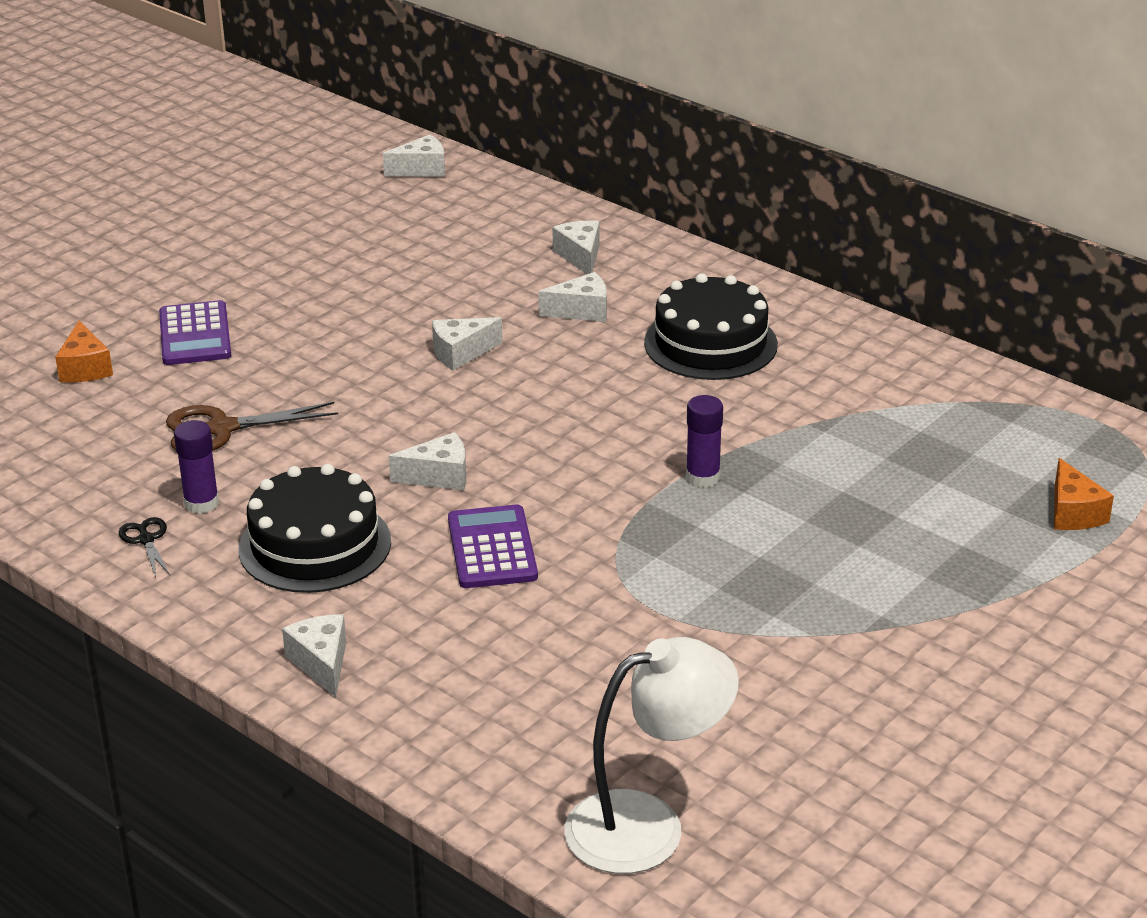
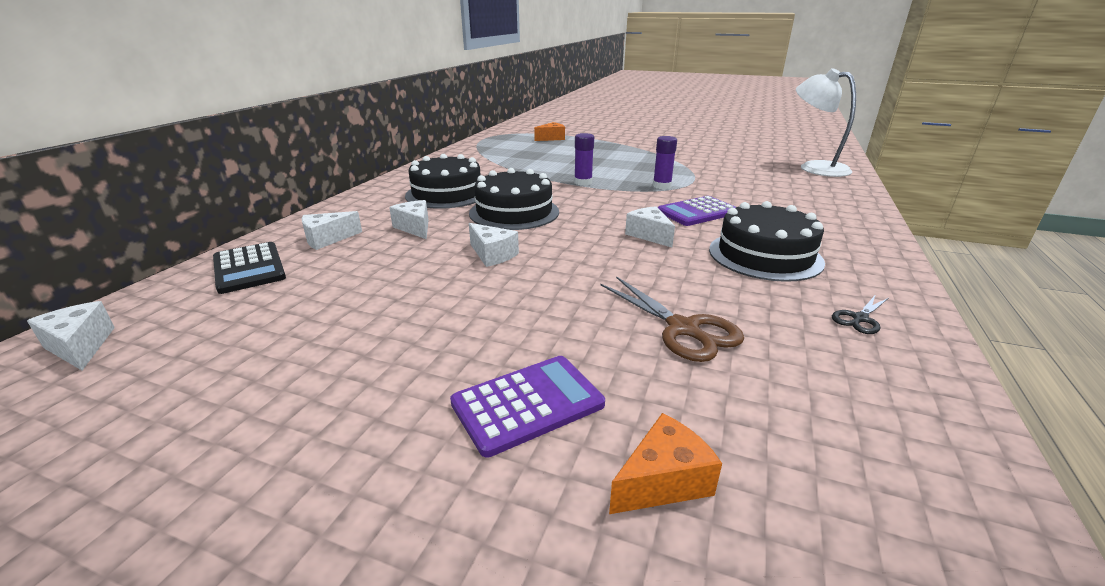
camera: 110 degrees left, 5 degrees down
purple glue stick [174,420,219,514] -> purple glue stick moved to [653,136,677,189]
white cheese [282,614,346,697] -> none
none -> black calculator [213,242,286,294]
none -> black cake [469,168,559,230]

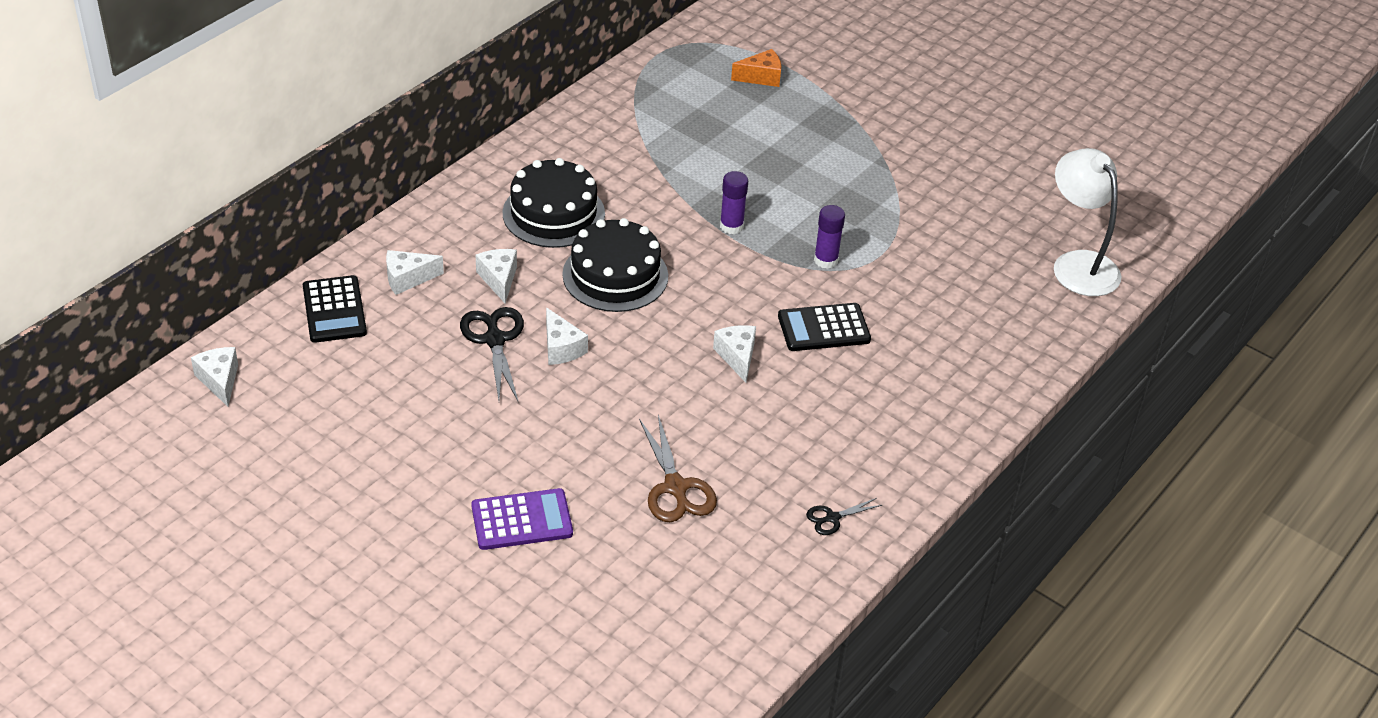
camera: 15 degrees right, 15 degrees up
orange cheese [609,413,722,514] -> none
purple calculator [658,196,736,226] -> black calculator [778,303,871,351]
black cake [709,201,825,282] -> none
none -> black scissors [460,307,524,401]

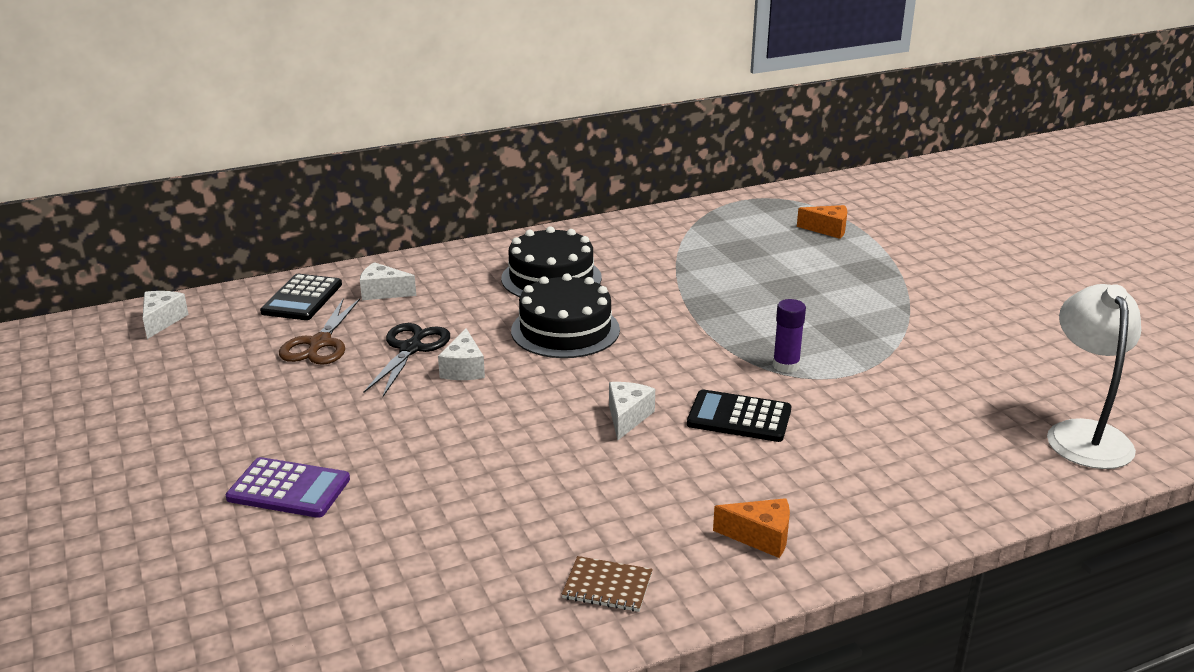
camera: 30 degrees right, 15 degrees down
white cheese [475,249,517,303] -> none
brown scissors [639,415,717,522] -> brown scissors moved to [279,298,360,365]
purple glue stick [720,171,748,234] -> none
black scissors [806,498,882,535] -> brown notebook [562,556,653,612]
none -> orange cheese [713,498,790,558]

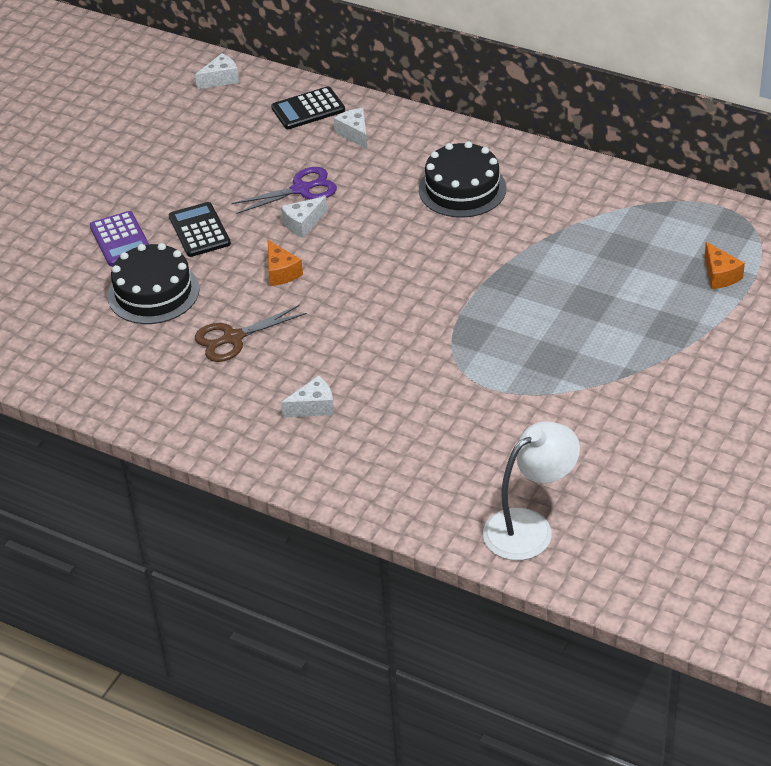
camera: 55 degrees right, 15 degrees up
brown scissors [279,298,360,365] -> brown scissors moved to [195,305,307,362]
black scissors [364,323,450,397] -> purple scissors [231,167,337,214]
black cake [511,273,620,358] -> black cake moved to [108,243,200,324]
brown notebook [562,556,653,612] -> none
white cheese [609,382,655,440] -> white cheese moved to [281,376,334,418]
black calculator [687,389,792,442] -> black calculator moved to [169,202,231,257]
orange cheese [713,498,790,558] -> orange cheese moved to [268,240,303,286]
purple glue stick [773,299,806,373] -> none

